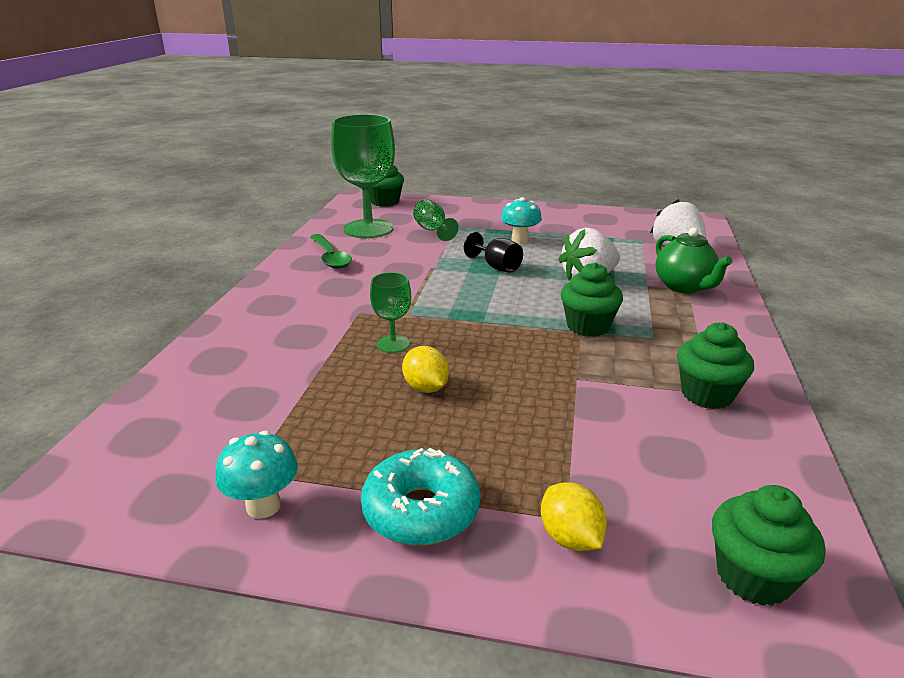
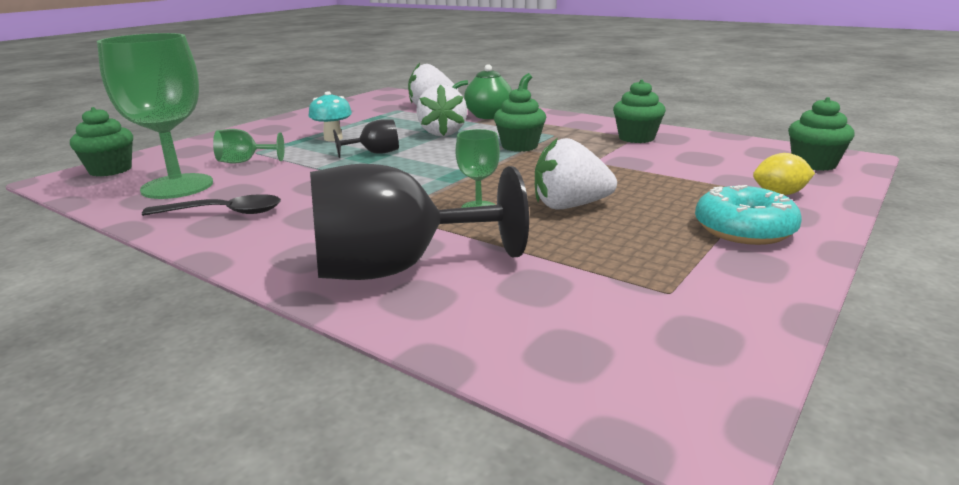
camera: 65 degrees left, 5 degrees down
turquoise mushroom [215,431,298,519] -> none
green spoon [310,234,352,269] -> black spoon [142,194,281,216]
yellow lemon [402,346,449,393] -> white strawberry [535,138,617,210]
none -> black goblet [310,164,529,280]

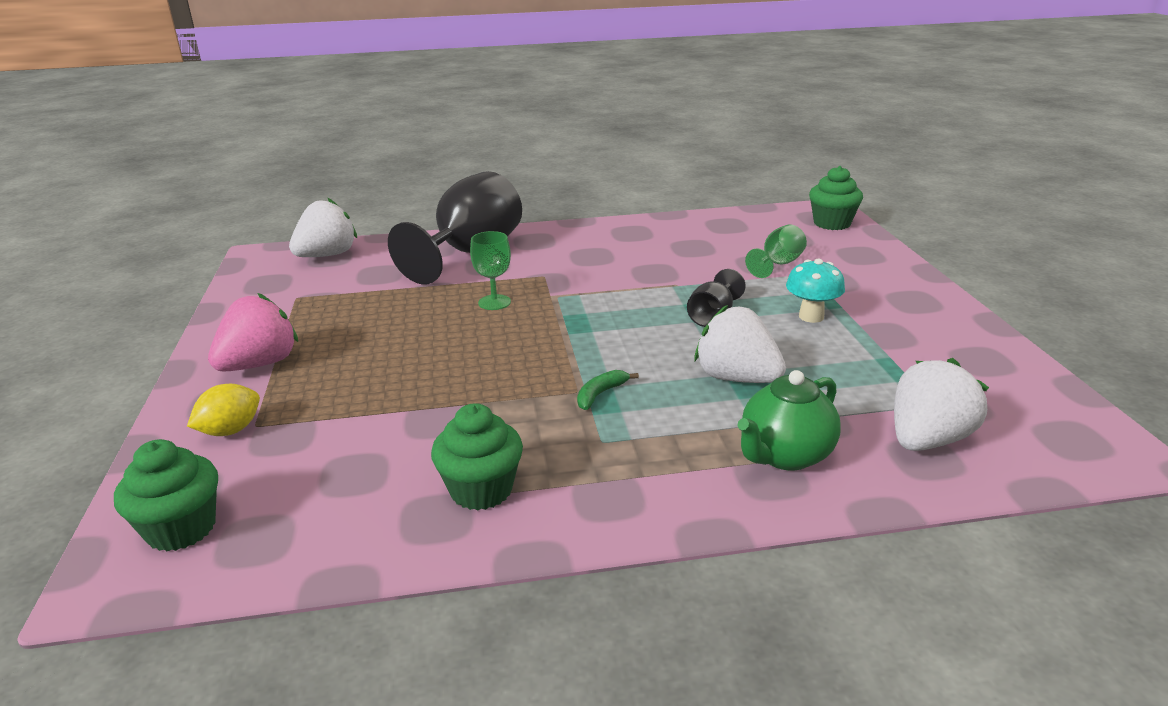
camera: 135 degrees right, 5 degrees up
green goblet [97,33,213,199] -> none
black spoon [142,194,281,216] -> none
green cupcake [494,86,546,152] -> green banana [577,370,639,410]
white strawberry [535,138,617,210] -> white strawberry moved to [289,198,357,257]
turquoise donut [695,185,802,245] -> pink strawberry [208,293,298,372]

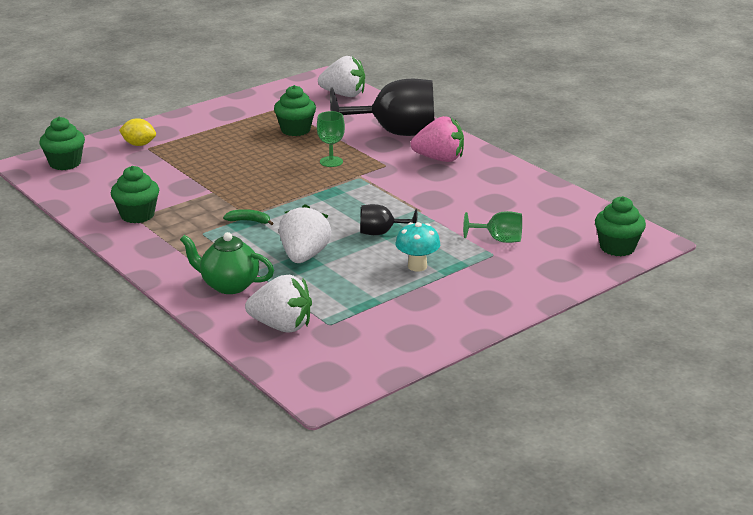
camera: 60 degrees right, 0 degrees up
pink strawberry [208,293,298,372] -> pink strawberry moved to [411,116,464,162]
none -> green cupcake [274,85,316,136]

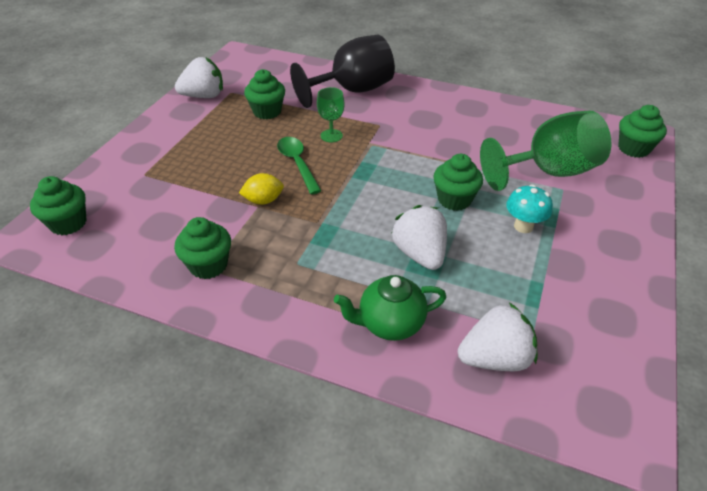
camera: 30 degrees left, 15 degrees up
yellow lemon [119,118,156,146] -> yellow lemon moved to [239,173,284,205]
green banana [223,209,274,225] -> none
white strawberry [318,56,365,97] -> white strawberry moved to [175,57,223,98]
black goblet [360,204,417,235] -> green cupcake [433,154,483,211]
pink strawberry [411,116,464,162] -> none
green goblet [463,211,522,243] -> green goblet [480,110,611,191], size x2.12
none -> green spoon [277,137,322,194]

